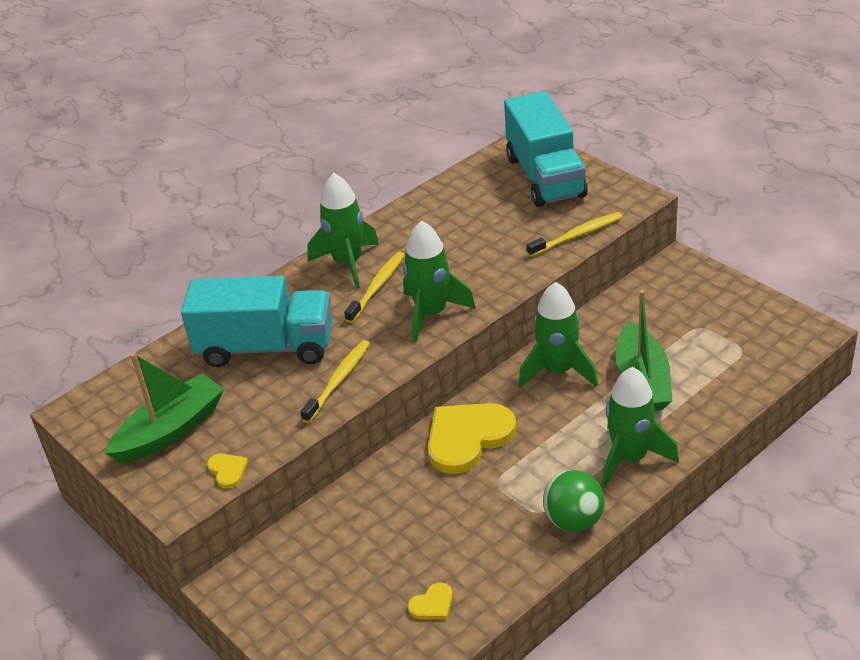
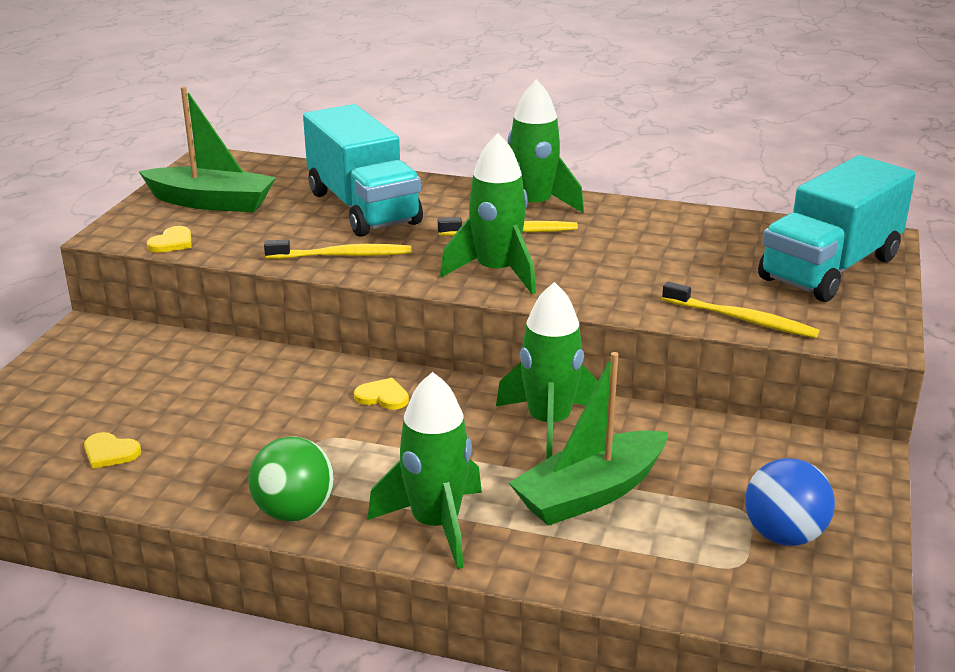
camera: 55 degrees right, 10 degrees down
yellow heart [428,403,516,474] -> yellow heart [354,378,409,410], size x0.44
none -> blue ball [745,458,835,546]

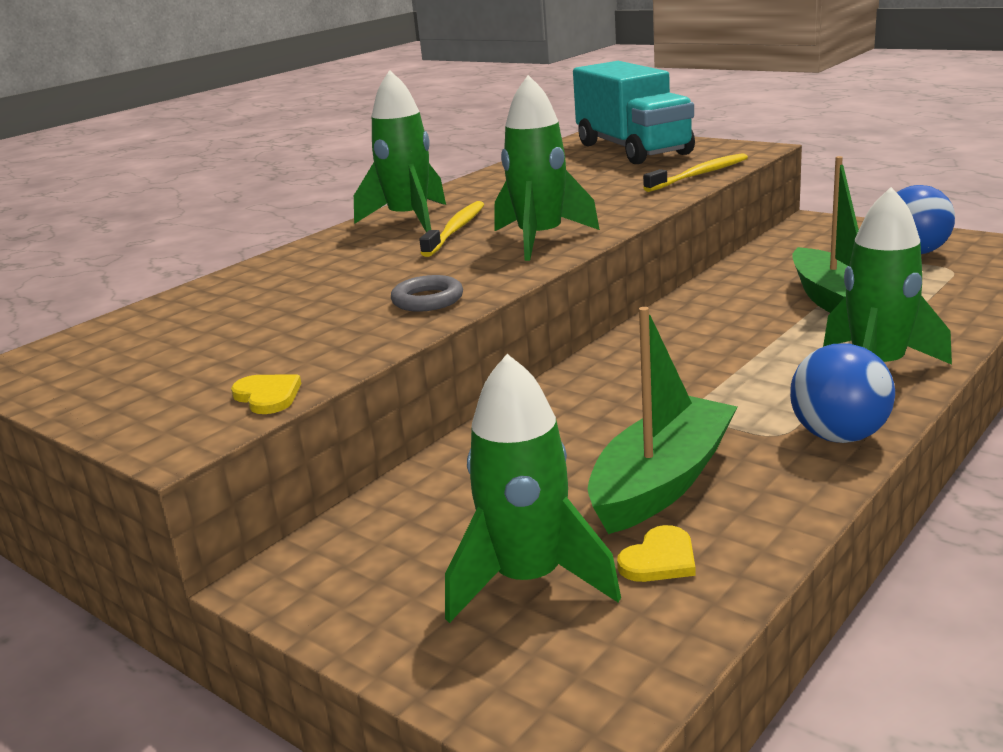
camera: 65 degrees left, 5 degrees down
green boat [139,87,276,212] -> green boat moved to [588,307,737,534]
green ball [248,436,334,522] -> blue ball [790,343,895,443]
yellow toothbrush [264,240,411,259] -> grey ring [391,275,463,312]
turquoise truck [303,104,423,237] -> none
yellow heart [354,378,409,410] -> none
green rocket [496,282,598,459] -> green rocket moved to [445,354,621,623]

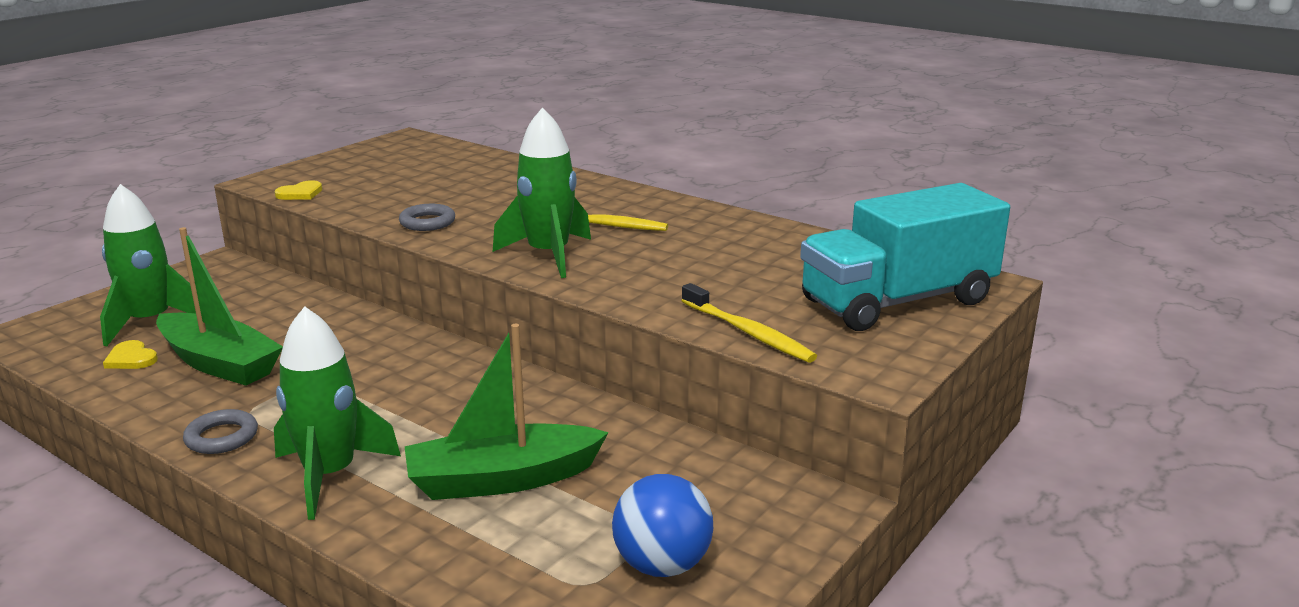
camera: 85 degrees right, 0 degrees up
green rocket [354,70,446,232] -> none
blue ball [790,343,895,443] -> grey ring [183,409,258,454]

